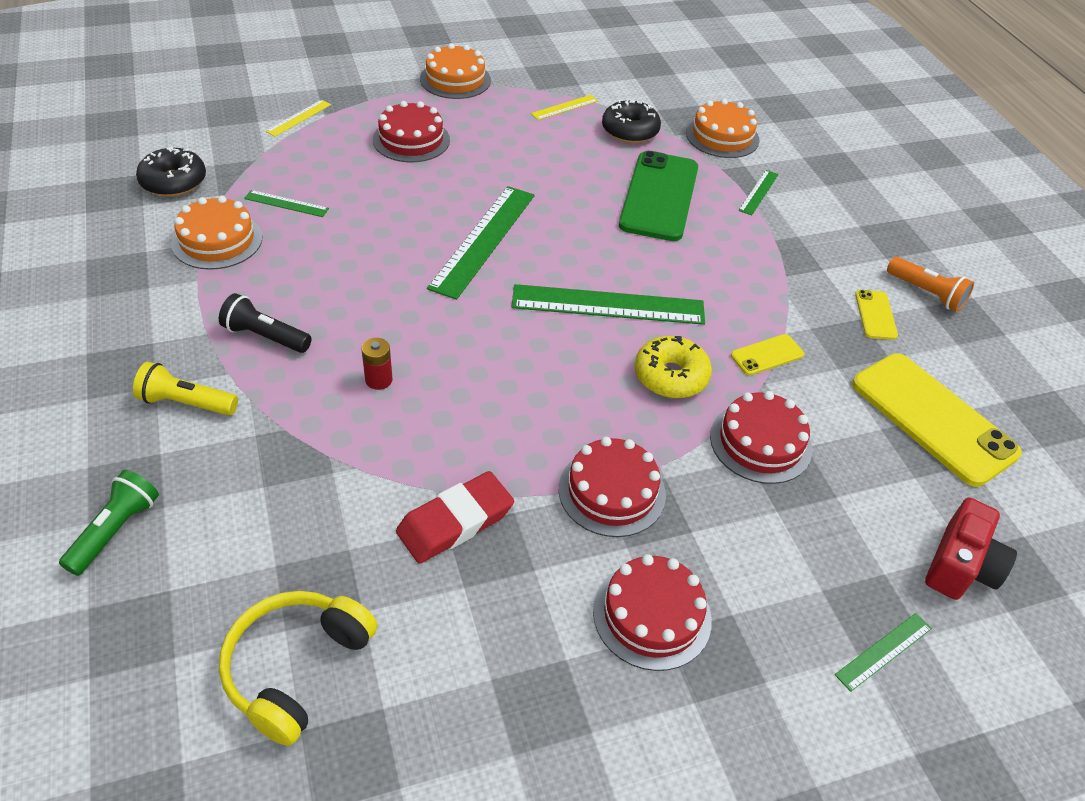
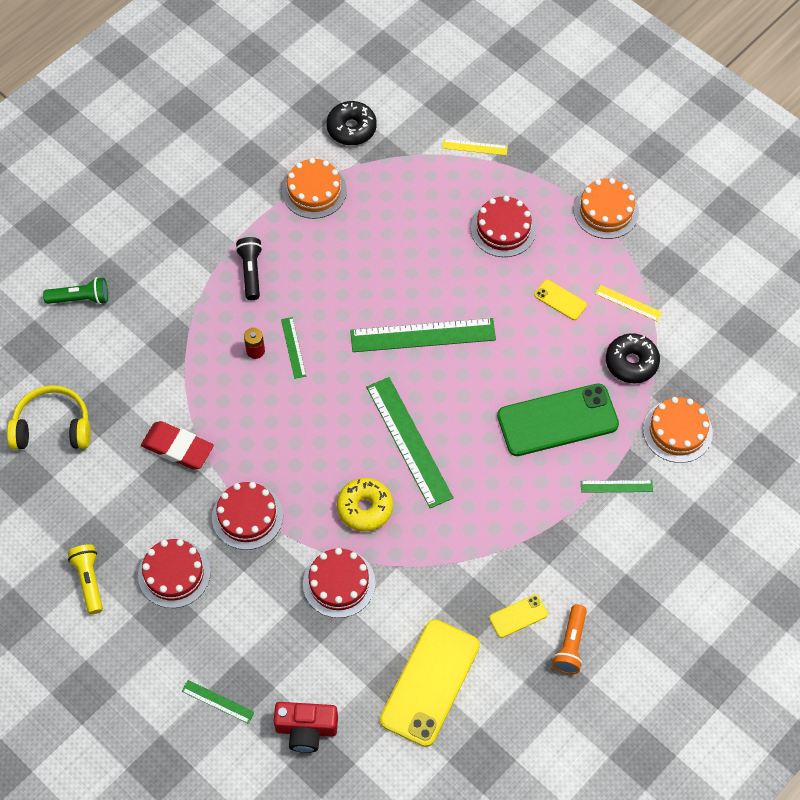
camera: 65 degrees right, 15 degrees up
yellow flashlight [133,362,238,416] -> yellow flashlight moved to [68,544,103,614]
green ruler [244,190,329,217] -> green ruler moved to [281,317,306,379]
yellow phone [731,334,804,376] -> yellow phone moved to [534,280,587,320]

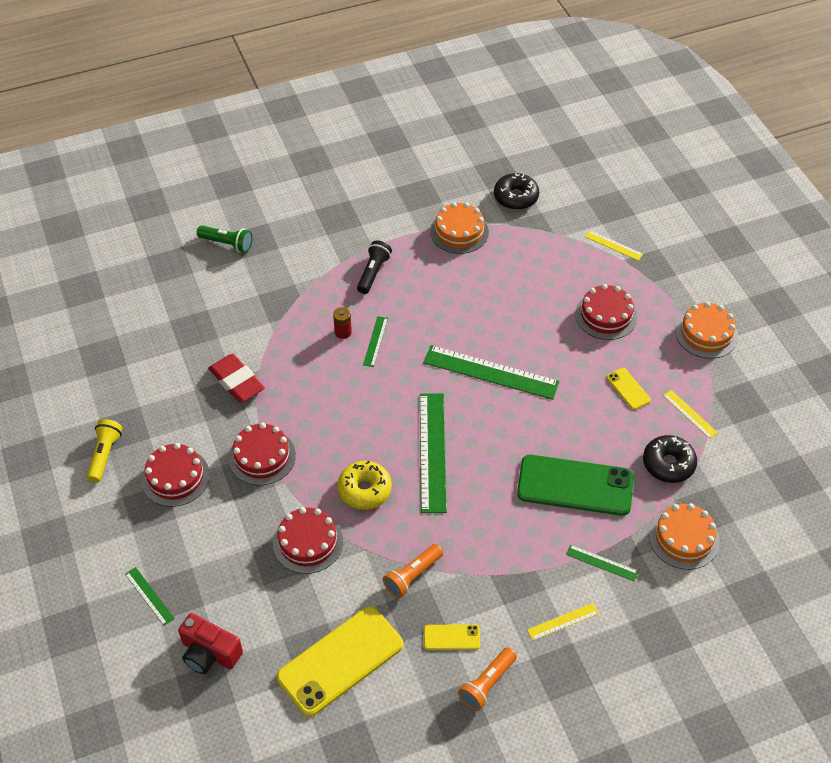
camera: 25 degrees right, 10 degrees down
yellow headphones [7,385,90,450] -> none
none -> orange flashlight [383,544,443,598]
none -> yellow ruler [527,603,599,641]

